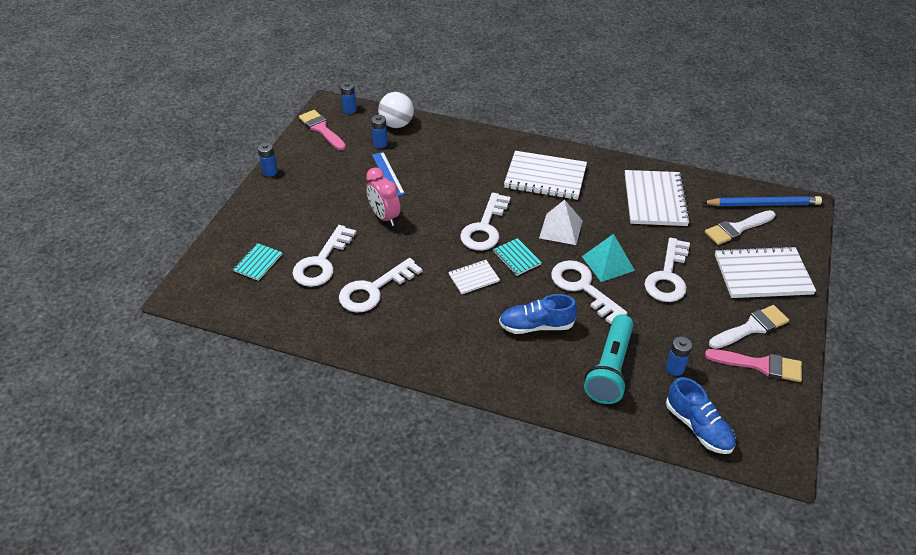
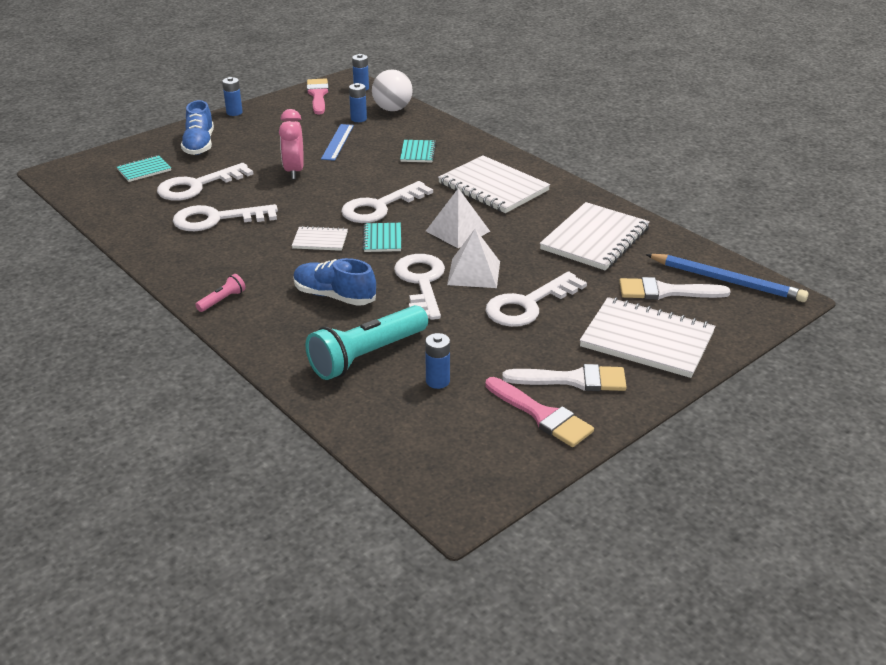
camera: 30 degrees right, 10 degrees down
turquoise pyramid [582,234,635,282] -> white pyramid [447,229,500,288]
blue shoe [666,377,736,454] -> blue shoe moved to [181,100,214,155]
none -> pink flashlight [195,274,246,312]
none -> turquoise notebook [400,140,436,162]

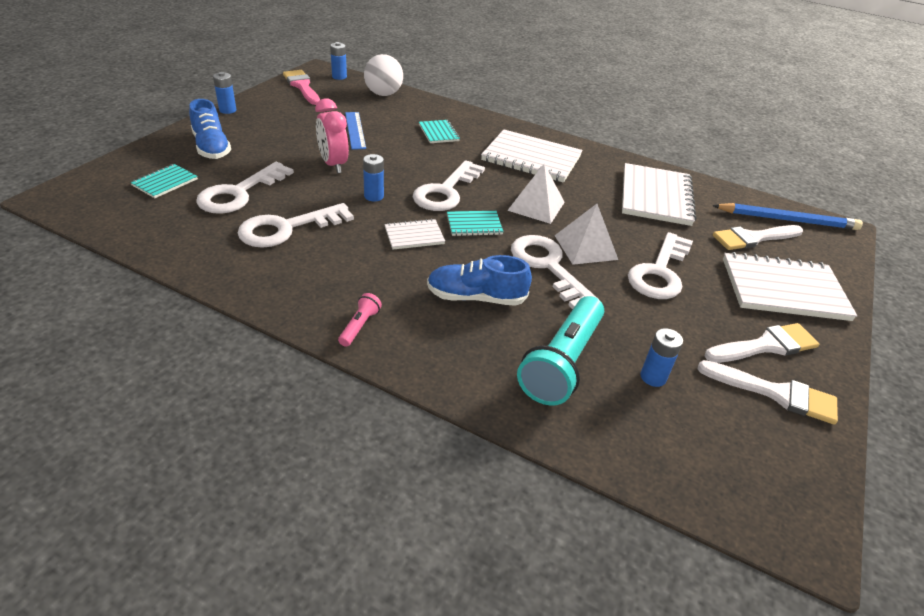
camera: 25 degrees left, 5 degrees up
blue battery [349,83,367,122] -> blue battery moved to [363,154,384,202]
turquoise notebook [363,223,401,252] -> turquoise notebook turned 75 degrees counterclockwise [447,211,504,236]
pink brush [486,377,594,447] -> white brush [698,360,838,425]

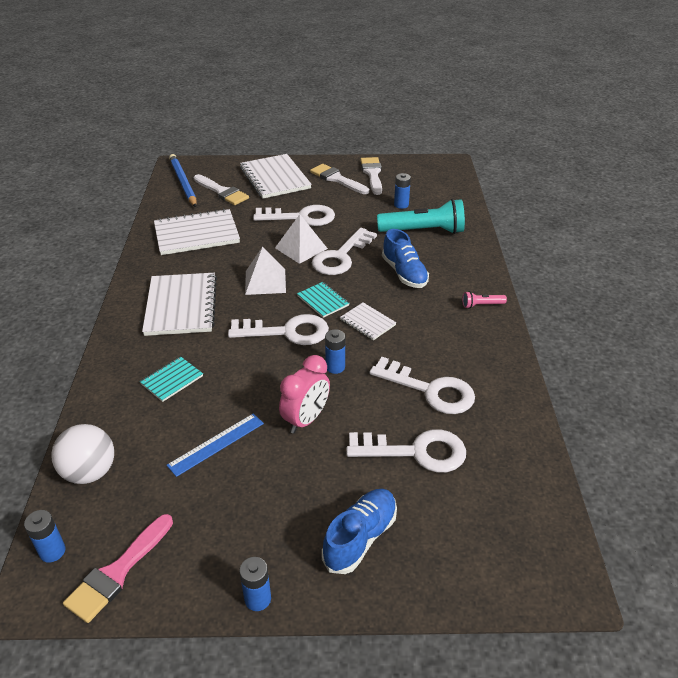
camera: 115 degrees left, 0 degrees up
turquoise notebook [130,164,198,198] -> none

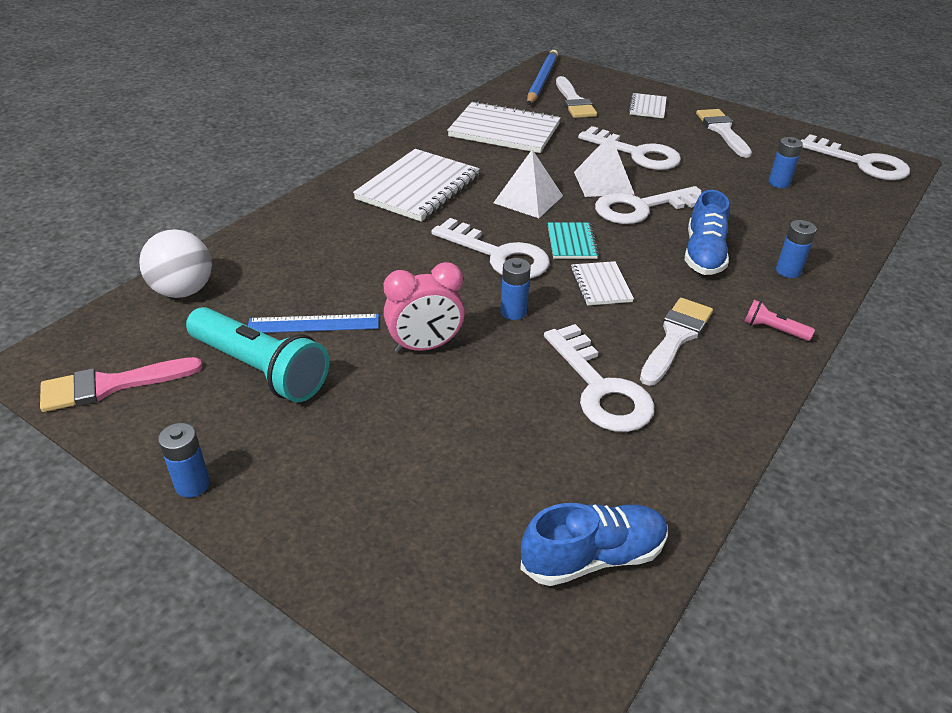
camera: 35 degrees right, 0 degrees up
blue battery [24,510,65,563] -> blue battery moved to [776,220,817,278]
turquoise notebook [140,356,203,402] -> none
white notebook [240,154,312,199] -> white notebook [629,93,667,118], size x0.51
blue shoe [322,489,397,574] -> blue shoe moved to [520,503,668,586]
white key [346,429,466,473] -> white key moved to [801,134,910,180]
white brush [360,157,382,195] -> white brush moved to [640,298,713,386]
turquoise flashlight [377,199,465,234] -> turquoise flashlight moved to [186,307,329,402]

